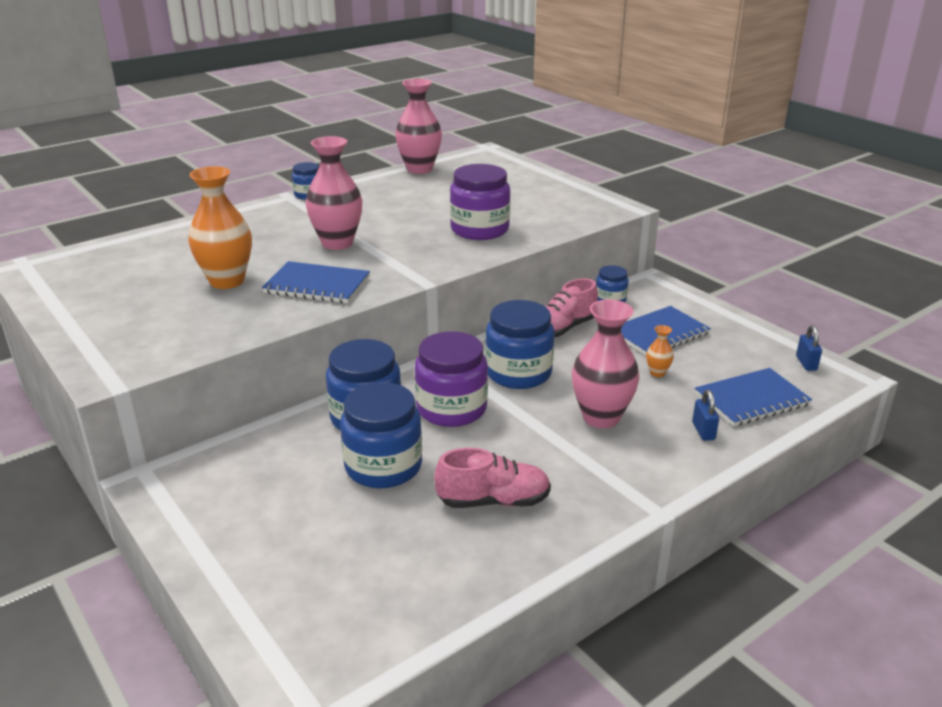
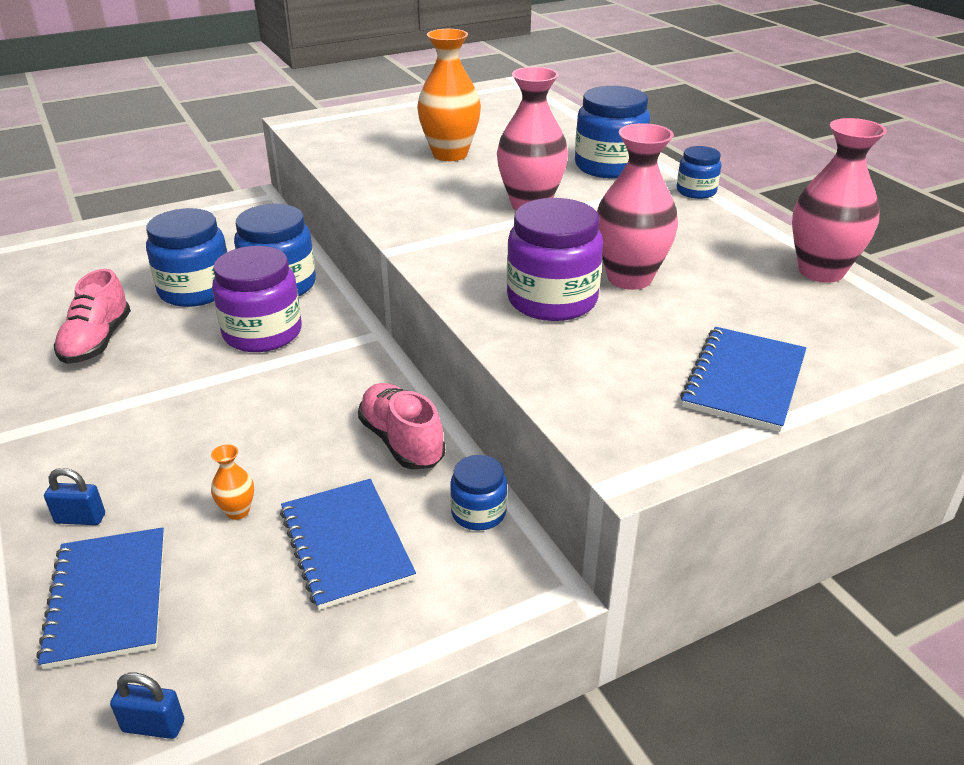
camera: 100 degrees right, 5 degrees up
blue notebook [262,261,370,303] -> blue notebook moved to [680,327,806,432]
blue jar [485,300,554,389] -> blue jar moved to [575,86,650,179]
pink vase [572,300,639,428] -> pink vase moved to [597,123,678,290]

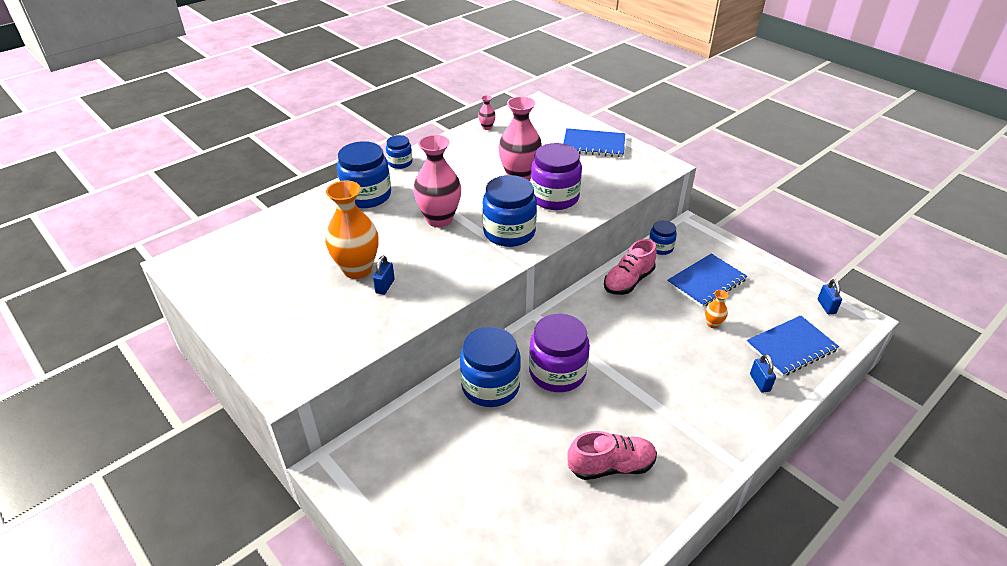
camera: 105 degrees left, 5 degrees up
blue jar [146,208,228,307] -> blue jar moved to [482,175,537,247]
pink vase [792,118,887,283] -> pink vase [478,95,496,130], size x0.44
none -> blue padlock [373,256,395,295]

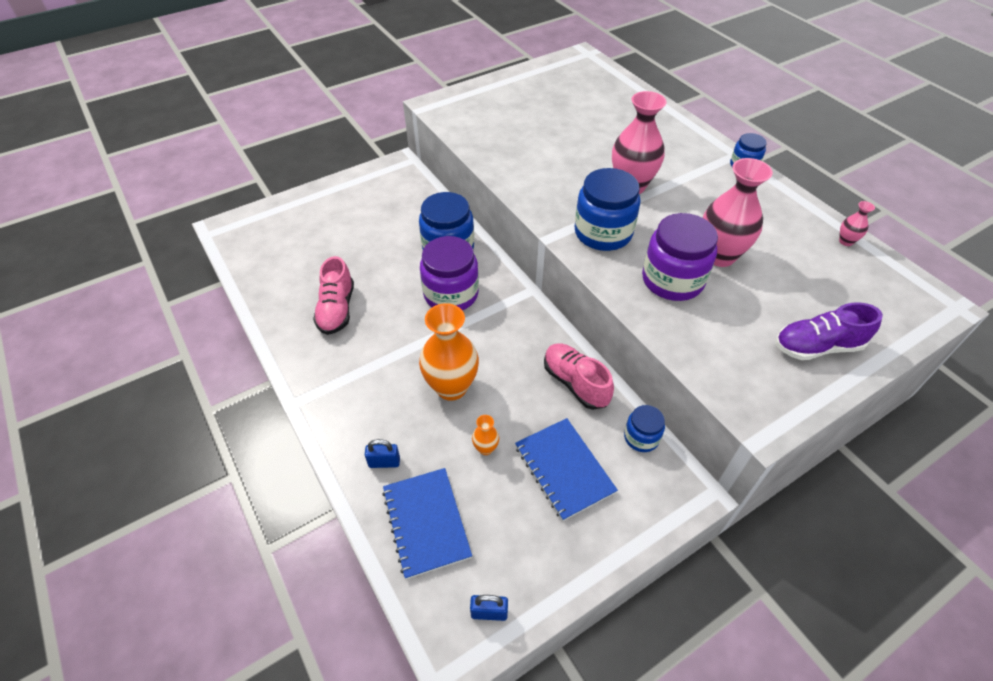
camera: 100 degrees right, 10 degrees up
orange vase [325,181,379,279] -> orange vase moved to [419,303,479,401]
blue jar [337,141,391,208] -> none
blue padlock [373,256,395,295] -> none
blue notebook [563,128,625,157] -> purple shoe [776,302,883,360]

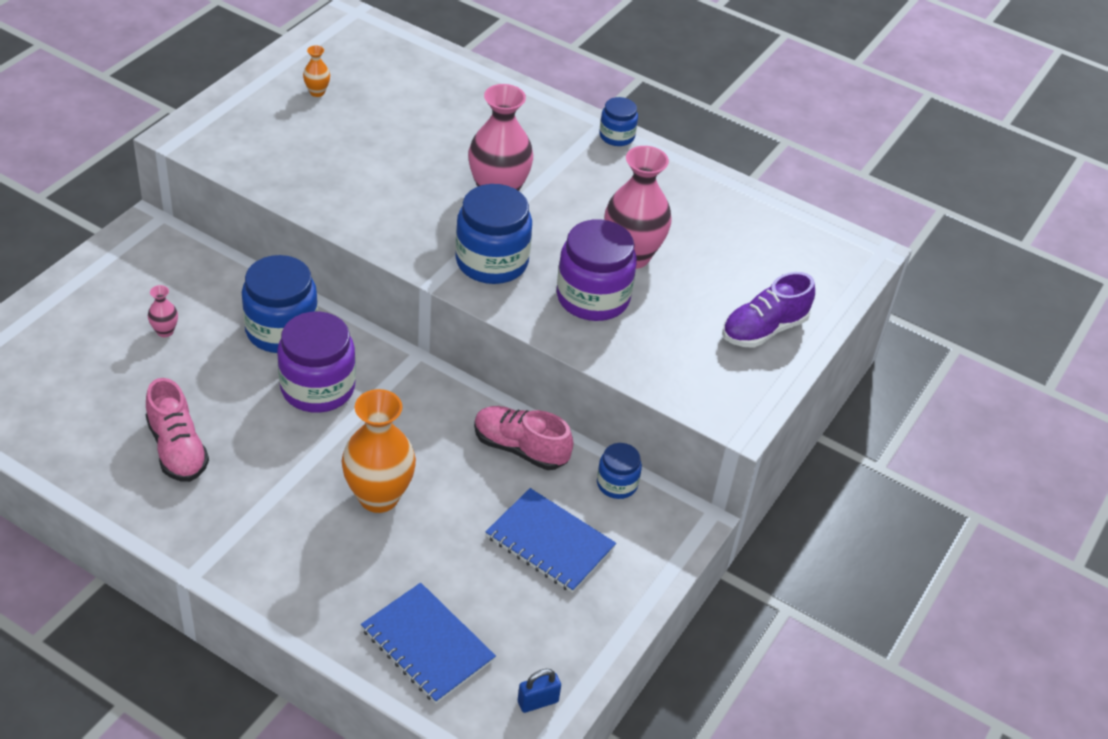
camera: 30 degrees left, 5 degrees down
blue padlock [365,439,400,468] -> none
orange vase [472,415,499,455] -> orange vase moved to [303,45,330,97]
pink vase [839,201,875,246] -> pink vase moved to [148,285,178,337]

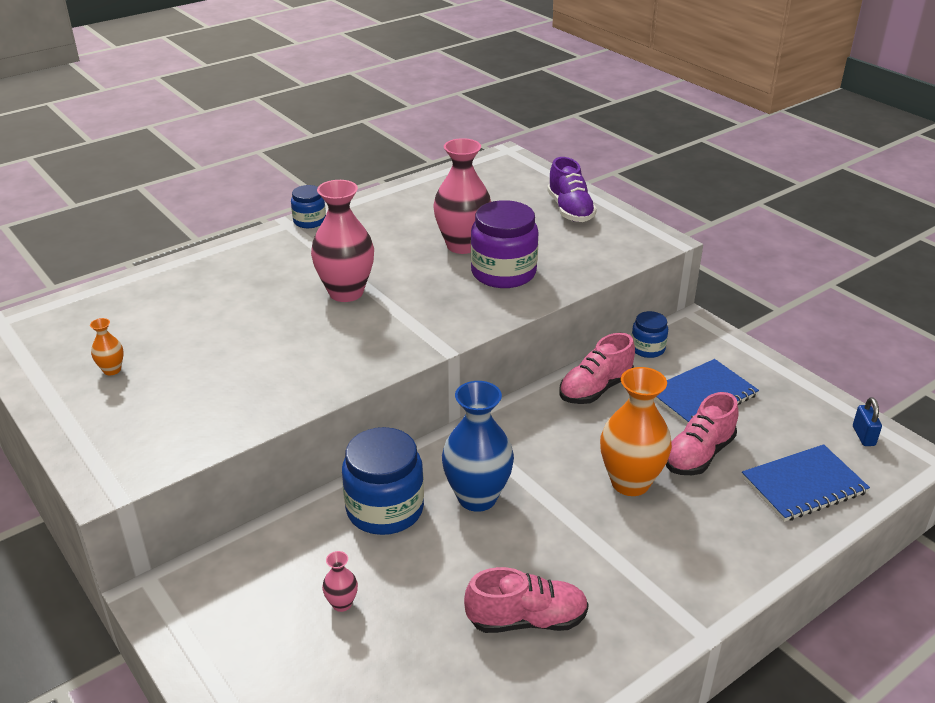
camera: 65 degrees left, 10 degrees down
purple jar [277,312,356,413] -> blue vase [442,381,514,512]
blue jar [455,184,532,284] -> none
none -> pink shoe [666,392,739,475]

